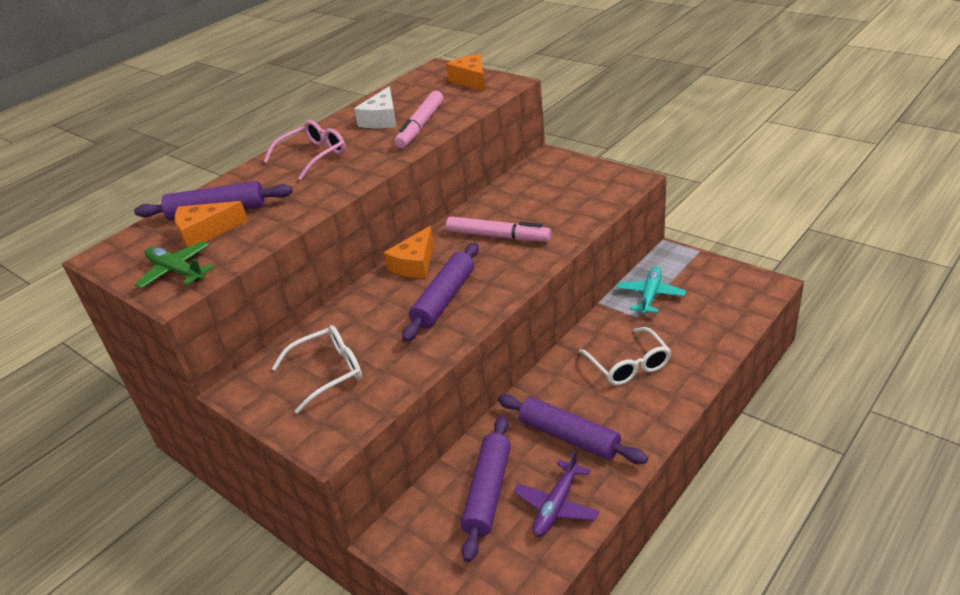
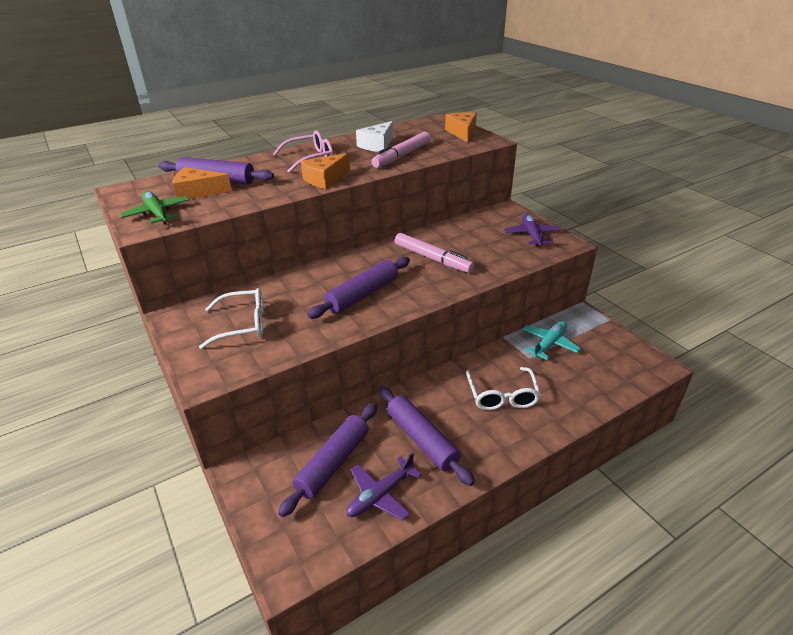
camera: 15 degrees right, 0 degrees up
orange cheese [384,226,434,278] -> orange cheese moved to [301,153,350,189]
none -> purple plane [504,214,561,246]

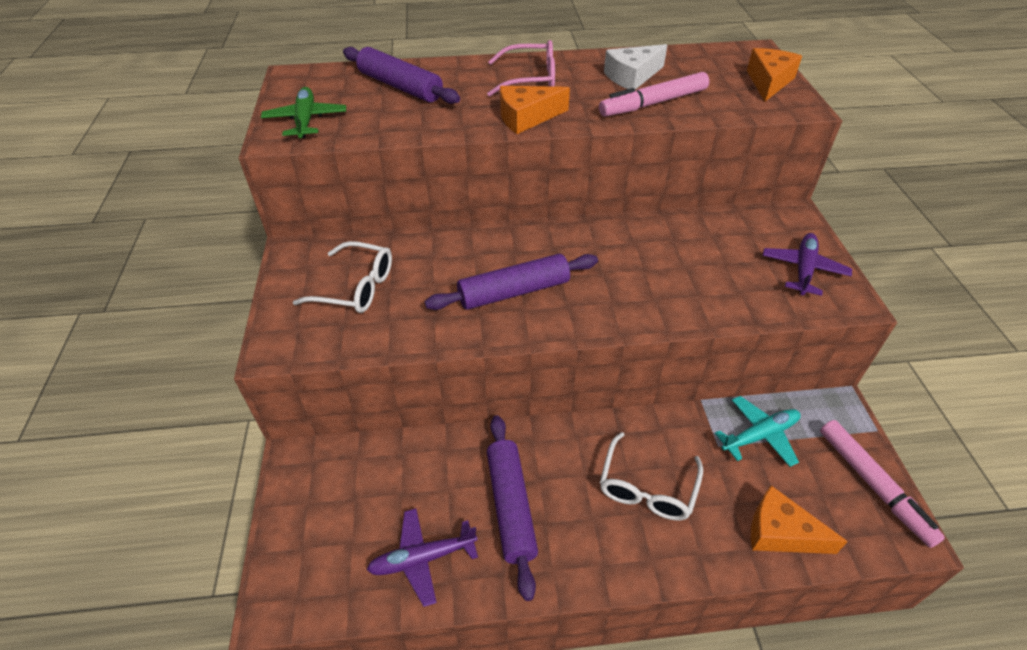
camera: 25 degrees right, 10 degrees up
orange cheese [173,167,232,199] -> orange cheese moved to [751,485,848,554]
purple rolling pin [278,403,377,517] -> none
pink marker [395,233,474,273] -> pink marker moved to [820,420,945,548]

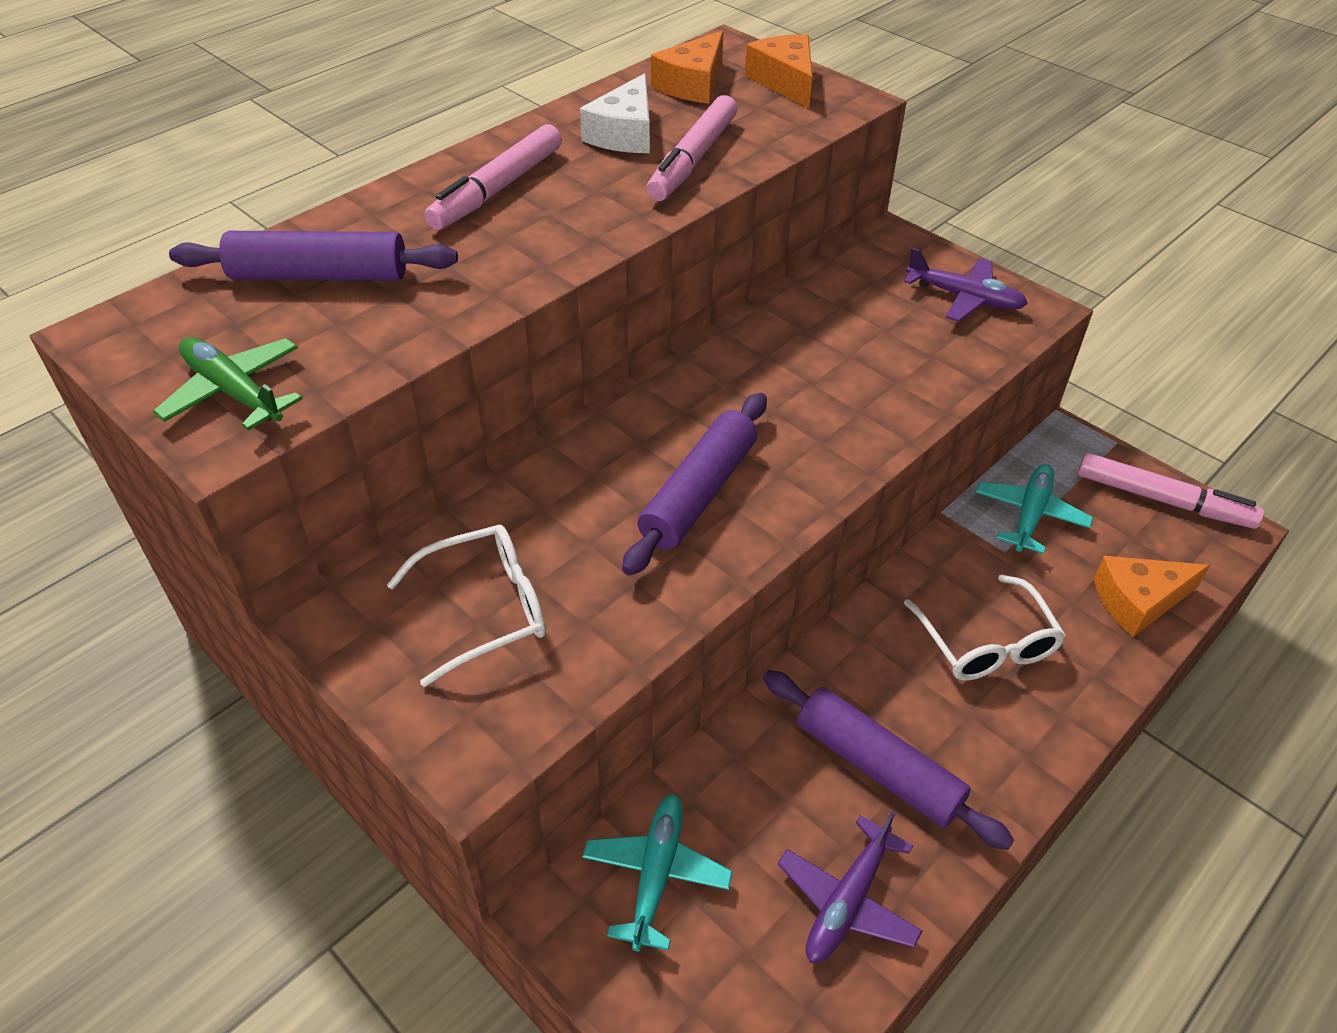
camera: 40 degrees left, 0 degrees up
pink glasses [487,40,555,97] -> pink marker [424,124,562,230]
orange cheese [500,86,570,134] -> orange cheese moved to [651,31,724,104]
purple plane [763,233,852,296] -> purple plane turned 135 degrees clockwise [904,248,1028,322]
none -> turquoise plane [583,794,732,952]

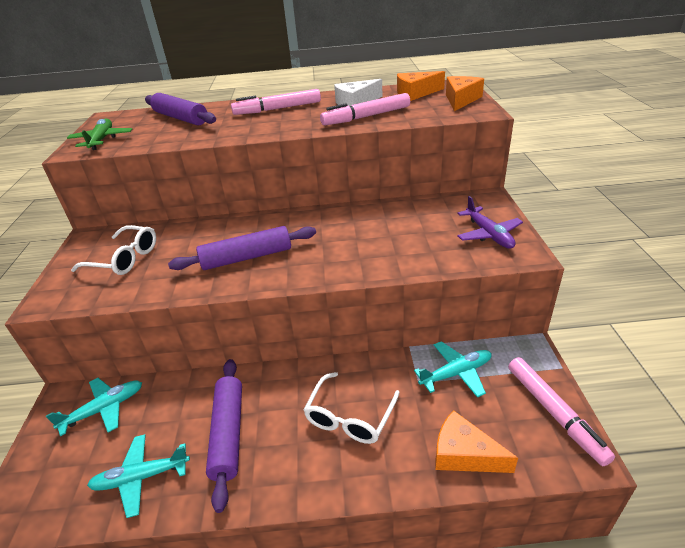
camera: 45 degrees right, 10 degrees down
purple plane [778,810,922,963] -> turquoise plane [87,434,190,518]

